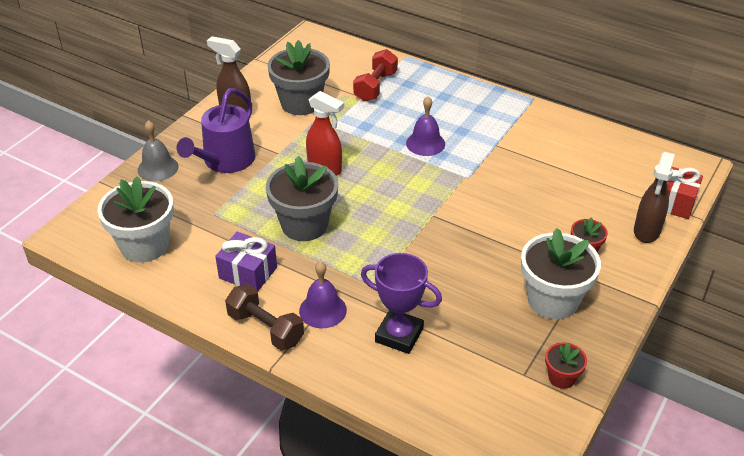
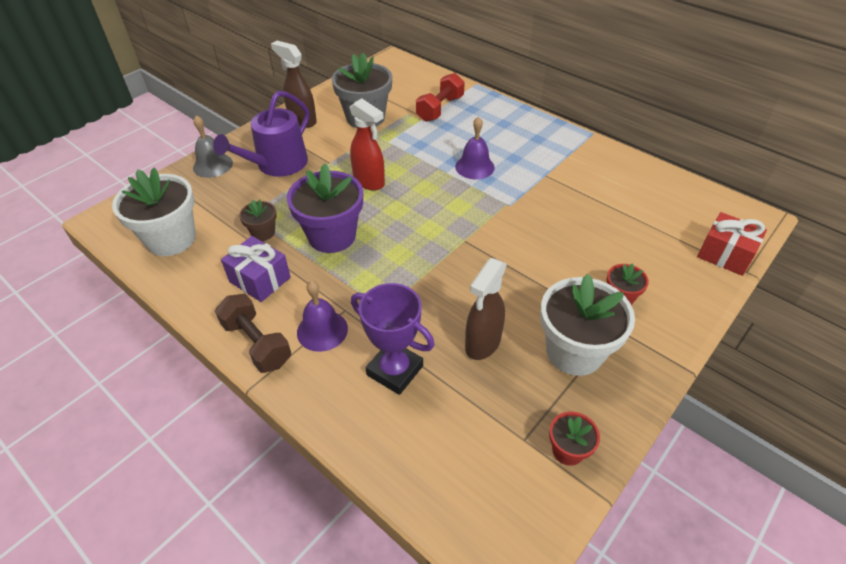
camera: 10 degrees right, 5 degrees up
grey flower pot [266,156,338,241] -> purple flower pot [287,163,363,253]
brown spray bottle [634,152,675,243] -> brown spray bottle moved to [465,258,507,360]
none -> brown flower pot [239,200,277,241]

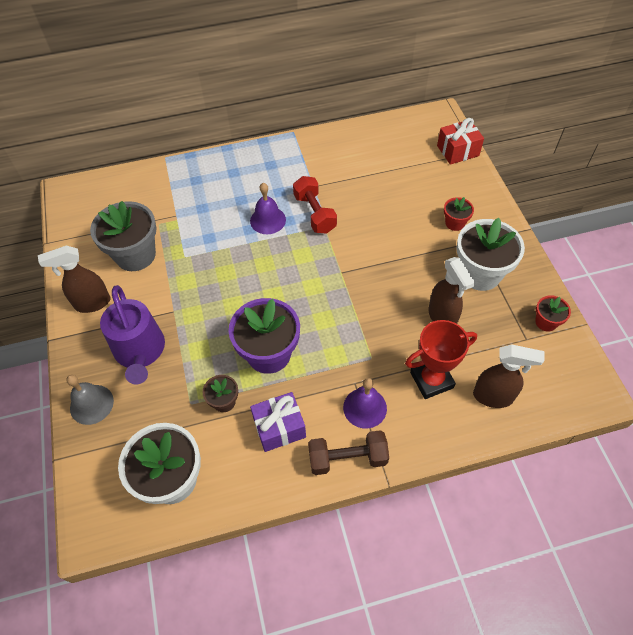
camera: 55 degrees left, 10 degrees up
red spray bottle [350,98,385,191] -> none
purple trophy [351,283,435,395] -> red trophy [405,320,477,399]
red dumbbell [416,73,465,122] -> red dumbbell moved to [293,176,337,233]
none -> brown spray bottle [473,344,545,408]

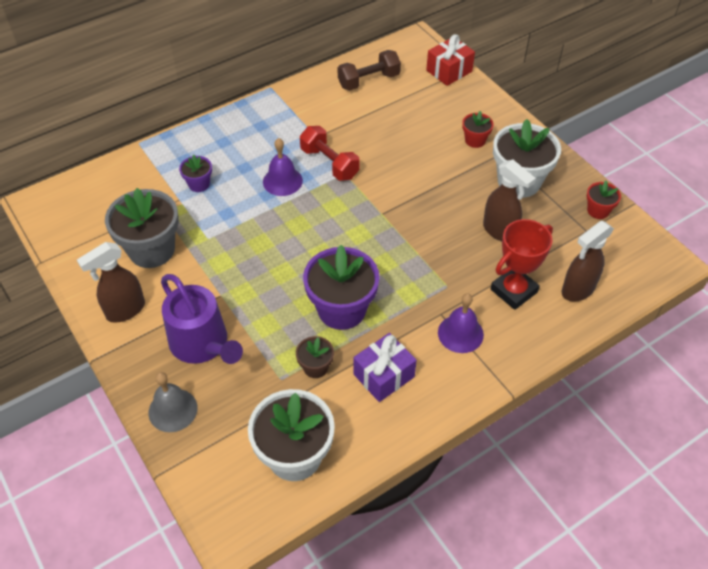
camera: 20 degrees left, 5 degrees down
brown dumbbell [308,430,389,475] -> brown dumbbell moved to [338,50,401,91]
brown spray bottle [473,344,545,408] -> brown spray bottle turned 150 degrees clockwise [562,221,614,302]
none -> purple flower pot [179,155,212,192]

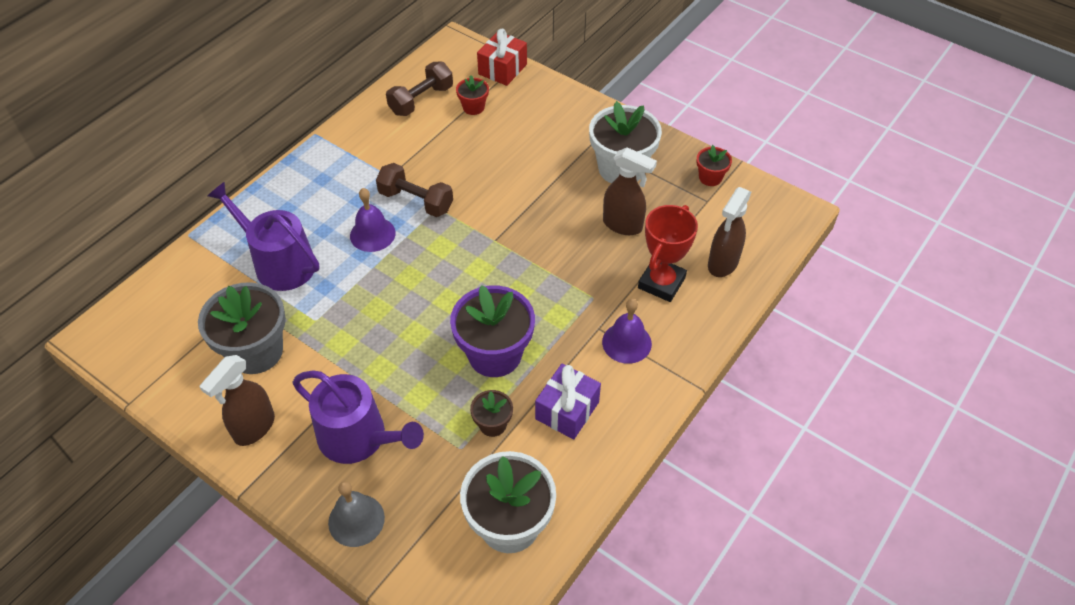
camera: 20 degrees left, 0 degrees up
purple flower pot [179,155,212,192] -> purple watering can [207,182,319,291]
red dumbbell [300,126,360,181] -> brown dumbbell [376,163,453,217]
red flower pot [462,111,494,148] -> red flower pot moved to [456,75,489,115]

